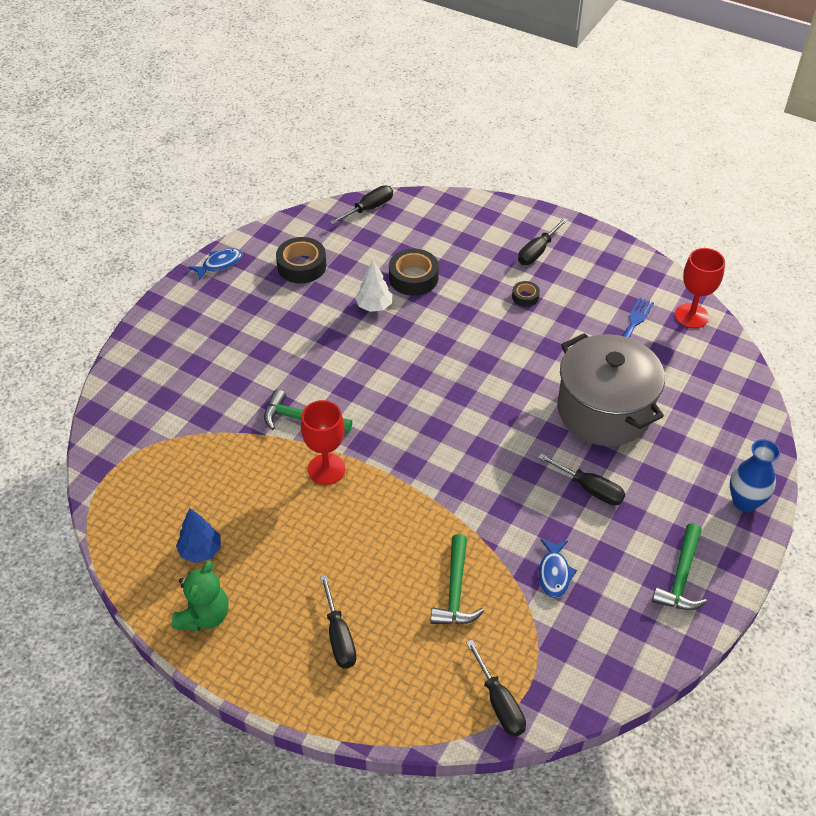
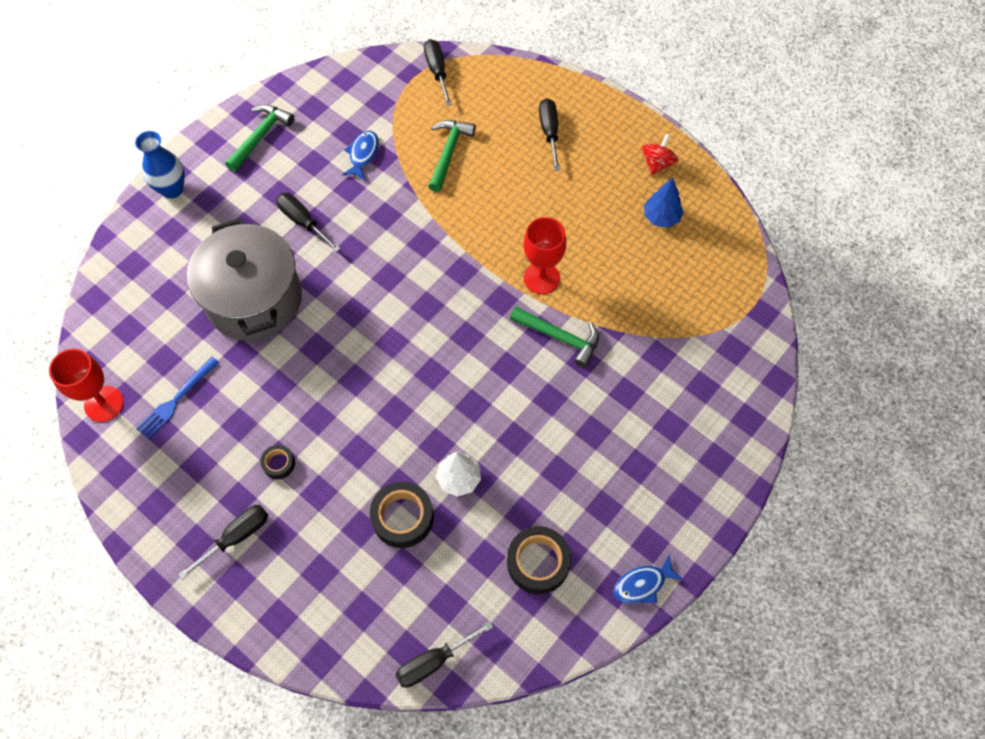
camera: 170 degrees left, 15 degrees up
green teddy bear [172,561,228,631] -> red spinning top [642,134,679,175]

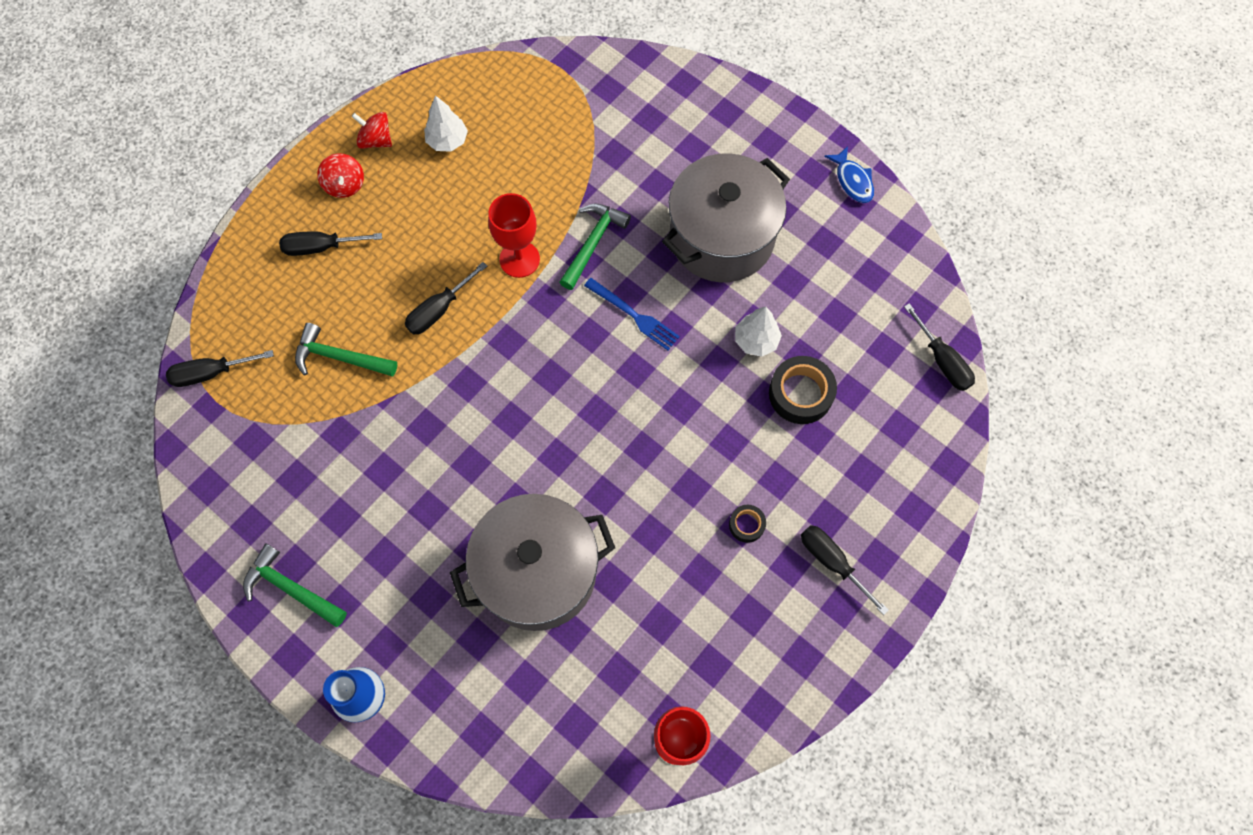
camera: 90 degrees left, 5 degrees up
blue fork [136,357,220,439] -> blue fork moved to [584,278,680,350]
black screwdriver [276,193,341,252] -> black screwdriver moved to [405,262,487,335]
blue fish [342,131,379,180] -> none
black tape [507,526,571,594] -> none
blue tree [644,178,684,228] -> white tree [424,95,468,152]
none -> red spinning top [317,153,364,198]
none -> grey pot [662,153,790,282]

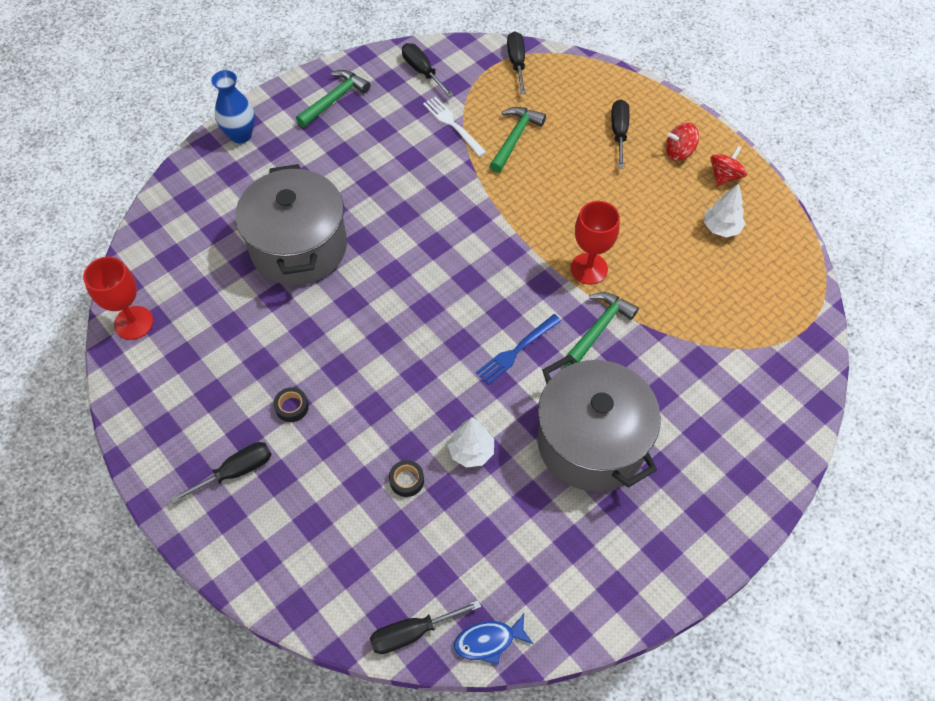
camera: 100 degrees right, 10 degrees down
black screwdriver [405,262,487,335] -> black screwdriver moved to [402,43,454,97]
green hammer [560,204,631,290] -> green hammer turned 90 degrees counterclockwise [565,292,639,366]
black tape [769,356,837,424] -> black tape [389,460,424,497], size x0.54
blue fish [824,146,874,203] -> blue fish moved to [454,614,533,665]
none -> white fork [423,97,486,157]

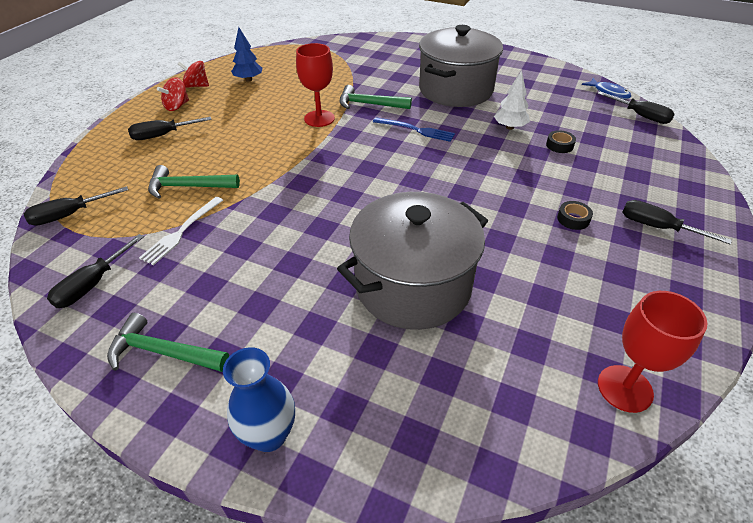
camera: 115 degrees left, 15 degrees down
red spinning top [666,123,699,161] -> red spinning top turned 75 degrees clockwise [157,77,189,111]
white tree [704,183,745,238] -> blue tree [231,27,262,82]

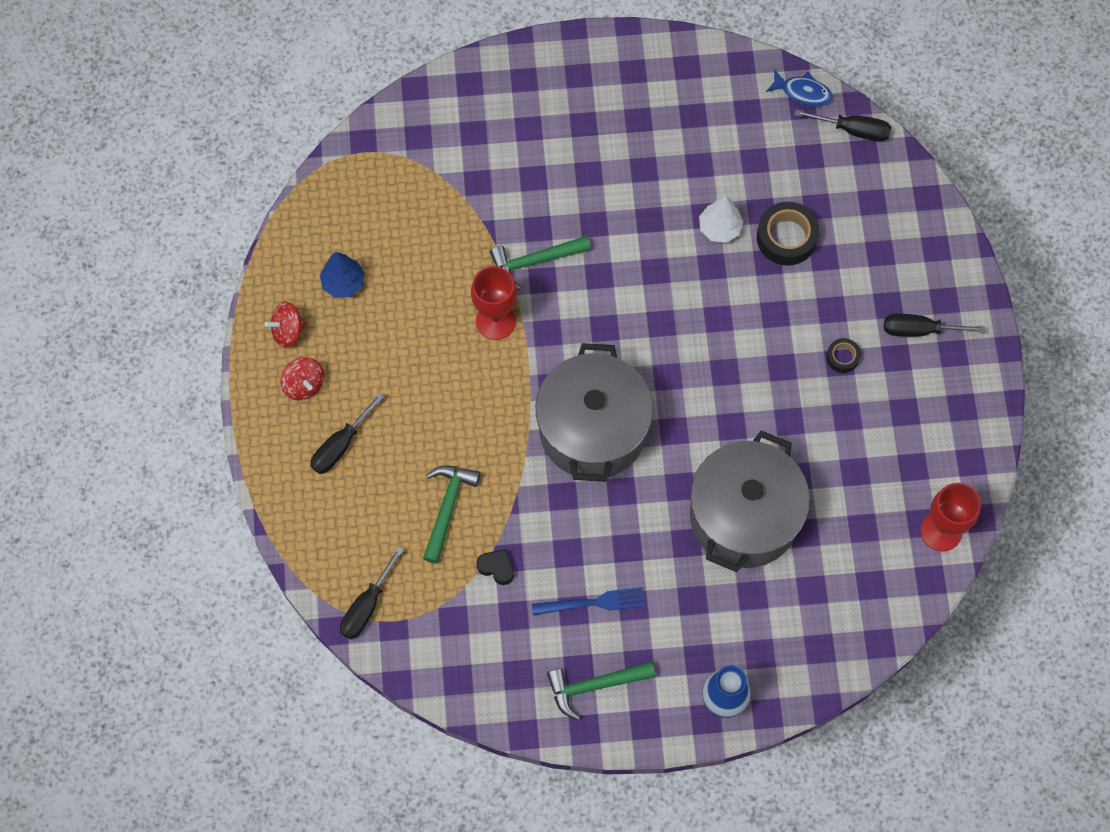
camera: 30 degrees left, 25 degrees up
black screwdriver [47,234,144,308] -> none
white fork [139,197,223,265] -> black heart [477,549,514,585]
green hammer [148,165,240,199] -> green hammer turned 135 degrees clockwise [423,465,480,564]
red spinning top [157,77,189,111] -> red spinning top turned 45 degrees counterclockwise [280,357,324,400]
blue fork [373,117,455,142] -> blue fork moved to [532,587,645,615]
grey pot [419,25,503,107] -> grey pot moved to [536,343,653,482]
black tape [546,130,576,153] -> black tape [757,202,819,266], size x1.87

